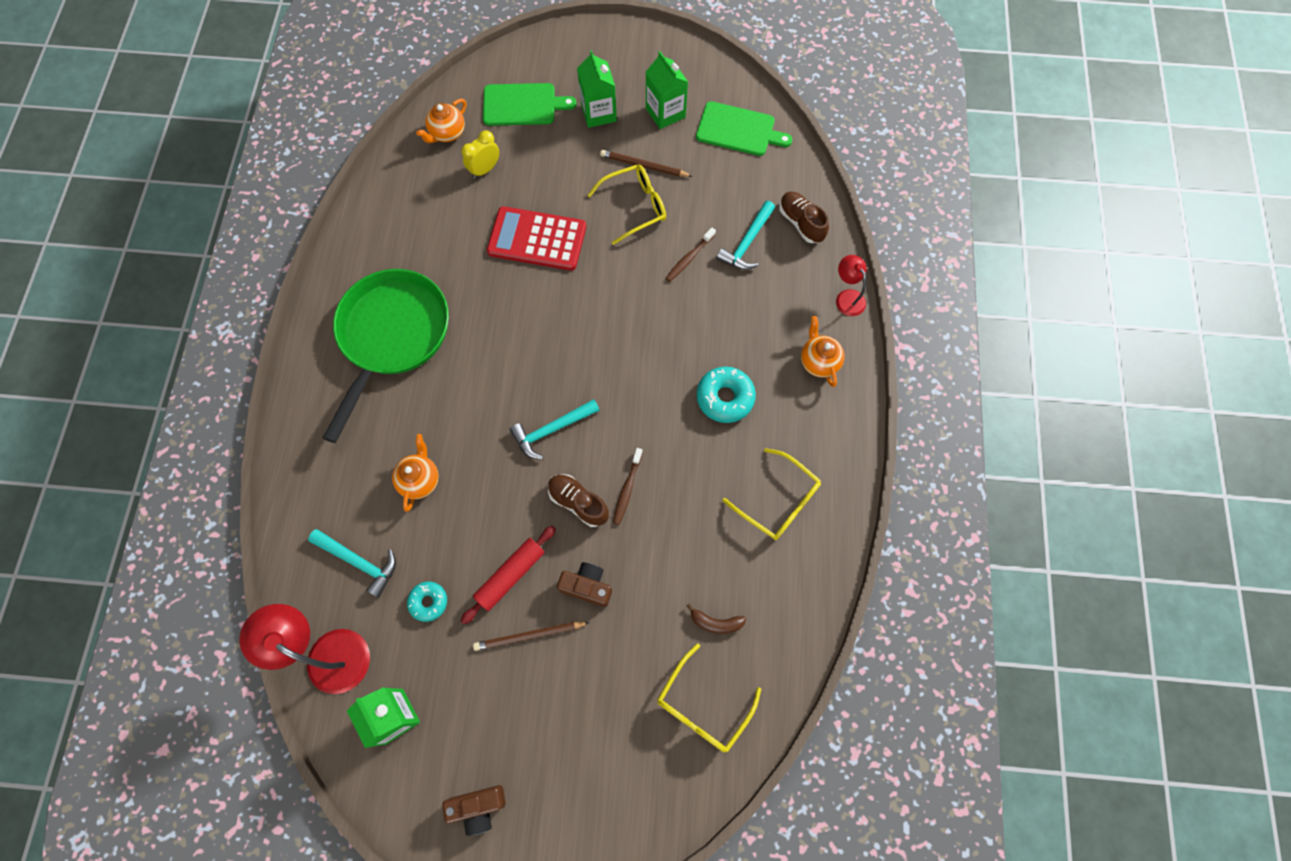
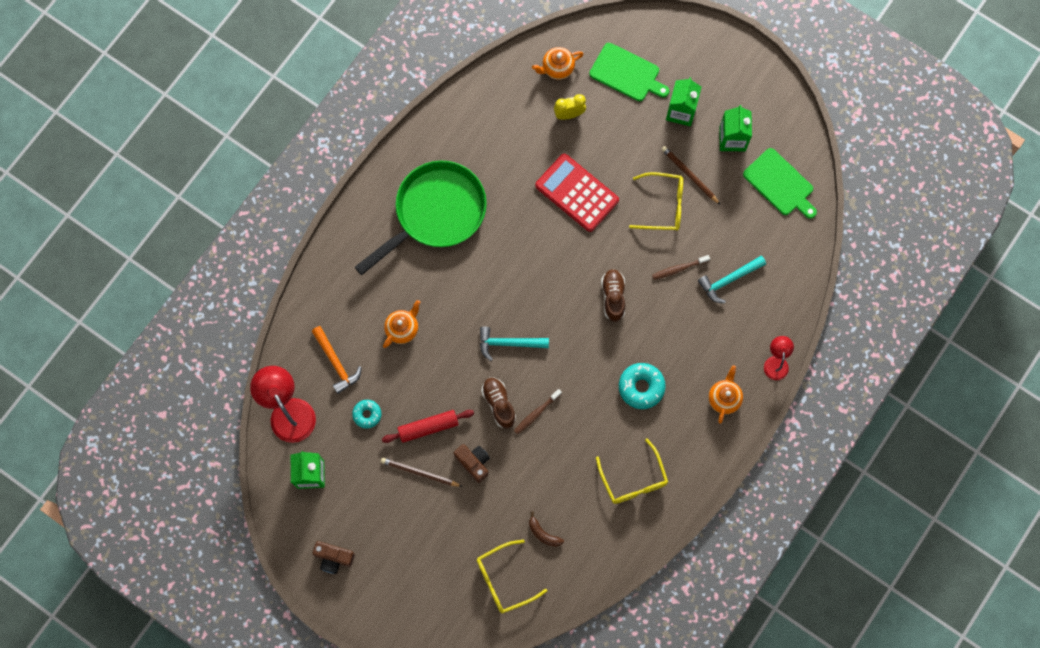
camera: 30 degrees right, 5 degrees up
turquoise hammer [308,529,396,598] -> orange hammer [312,326,362,394]
brown shoe [779,192,829,243] -> brown shoe moved to [601,269,625,322]

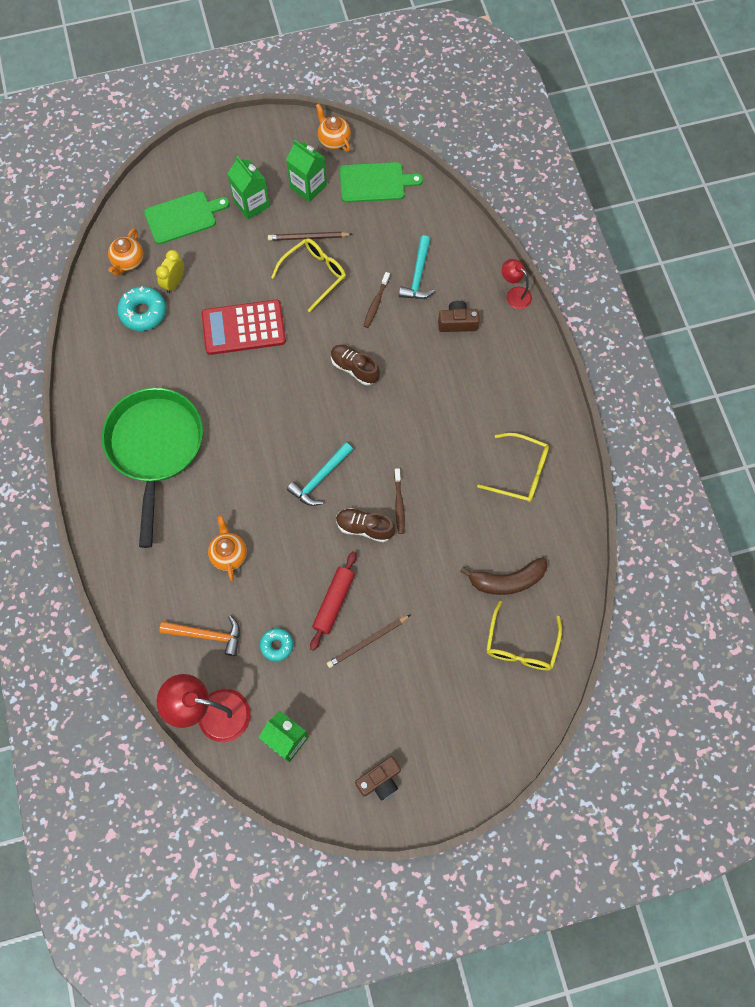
camera: 50 degrees left, 5 degrees down
brown camera [453,444,490,483] -> brown camera moved to [438,301,480,332]
brown banana [529,512,564,547] -> brown banana [460,557,547,595], size x1.75
turquoise donut [619,363,666,409] -> turquoise donut moved to [117,286,166,331]
orange teapot [709,365,743,424] -> orange teapot moved to [316,104,351,152]

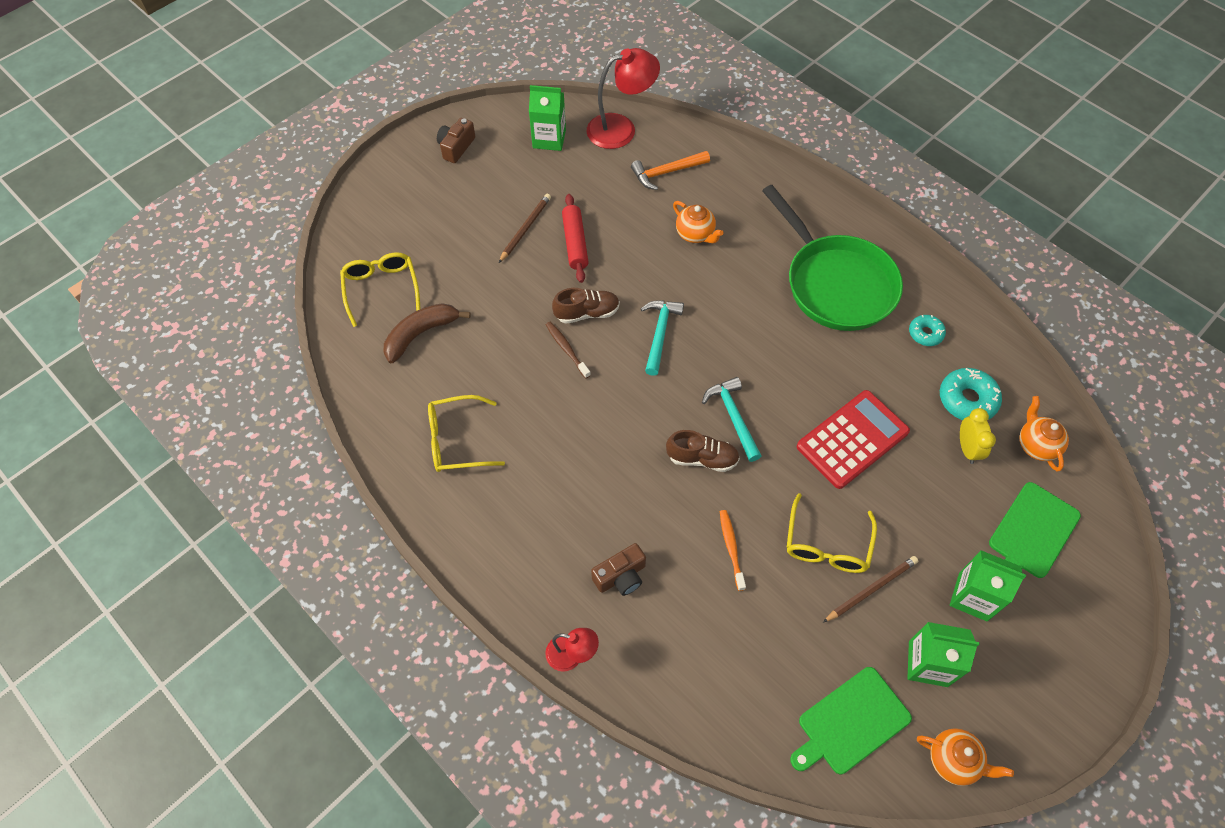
camera: 150 degrees right, 10 degrees down
turquoise donut [260,628,293,661] -> turquoise donut moved to [909,315,946,346]
brown toothbrush [363,272,390,328] -> orange toothbrush [720,510,746,591]
turquoise hammer [399,235,435,299] -> turquoise hammer moved to [702,377,761,462]

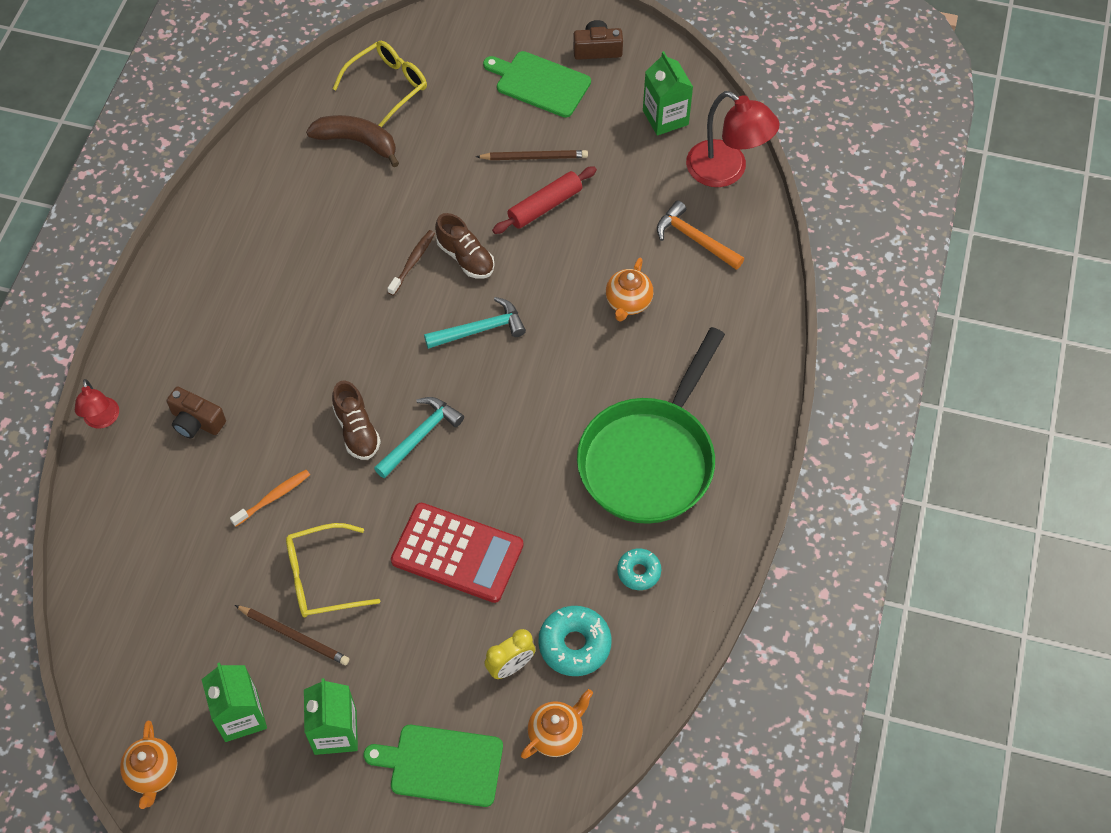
camera: 60 degrees right, 0 degrees up
yellow glasses [428,395,505,472] -> none
green cutting board [790,667,912,774] -> green cutting board moved to [483,51,591,118]

